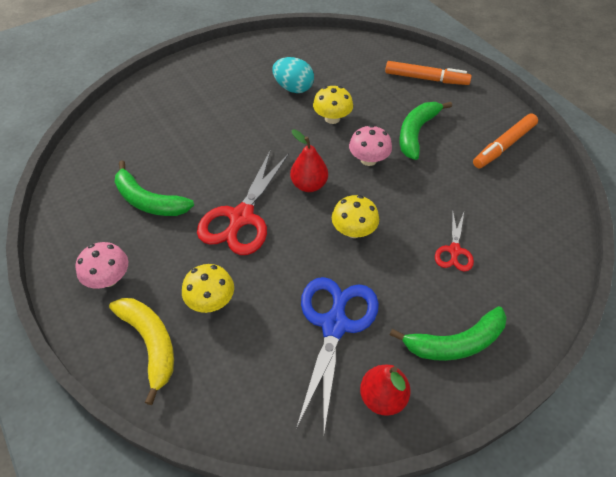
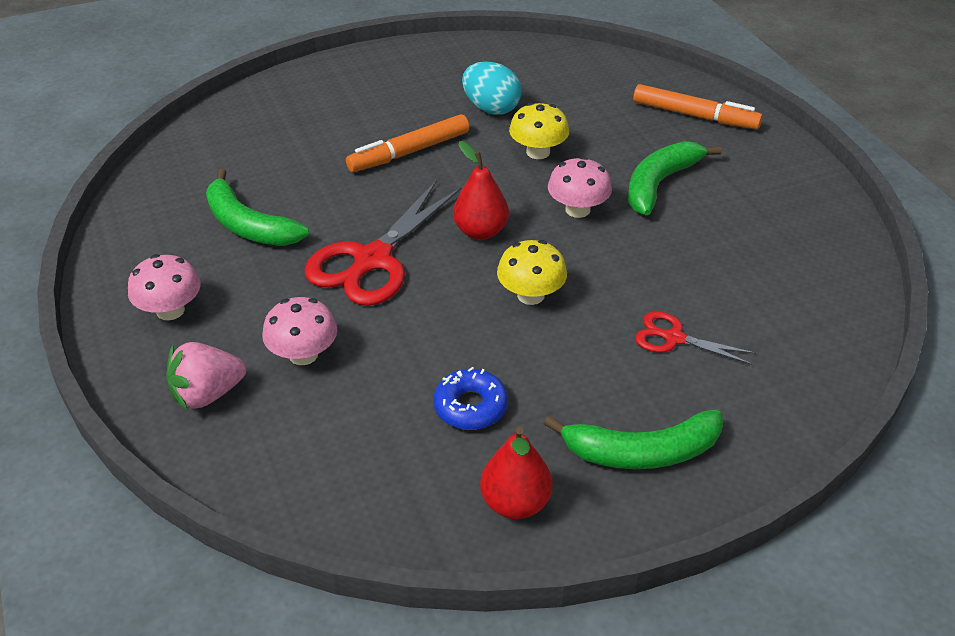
camera: 10 degrees right, 10 degrees down
yellow banana [109,298,174,405] -> pink strawberry [167,342,246,410]
yellow mushroom [182,264,234,313] -> pink mushroom [262,297,337,365]
blue scissors [296,277,379,432] -> blue donut [433,367,508,430]
red scissors [435,210,474,272] -> red scissors turned 90 degrees clockwise [635,311,756,365]
orange marker [473,114,538,168] -> orange marker moved to [346,114,469,172]

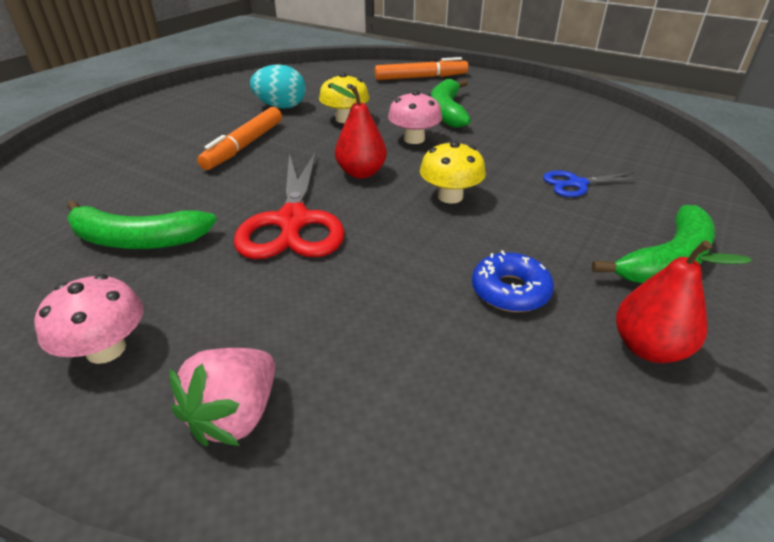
camera: 35 degrees left, 5 degrees down
pink mushroom [262,297,337,365] -> none
red scissors [635,311,756,365] -> blue scissors [543,170,643,197]

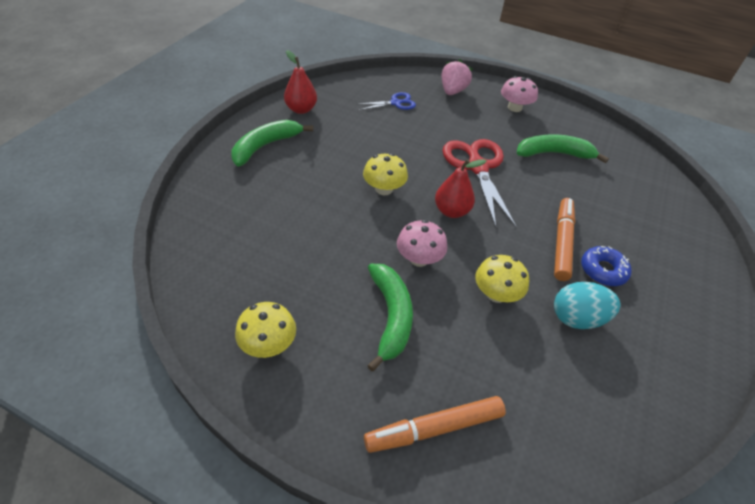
camera: 170 degrees right, 10 degrees up
blue donut [472,250,554,312] -> blue donut moved to [581,246,632,286]
blue scissors [543,170,643,197] -> blue scissors moved to [356,92,416,110]
none -> yellow mushroom [235,302,296,358]

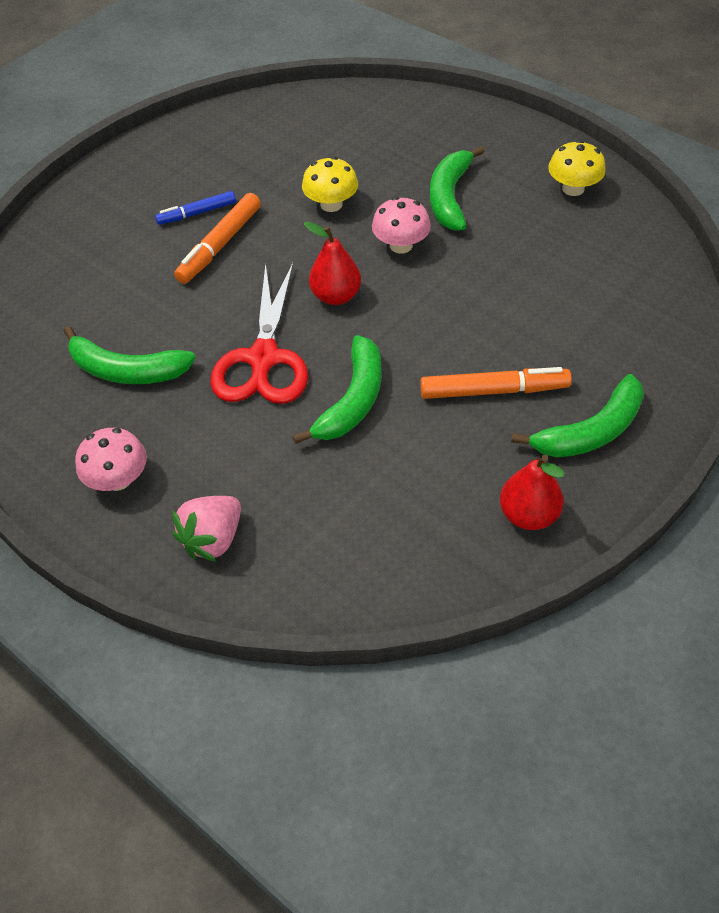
camera: 160 degrees left, 5 degrees up
blue scissors [356,92,416,110] -> none
yellow mushroom [363,153,408,195] -> none
orange marker [364,396,506,453] -> orange marker moved to [420,367,572,399]
turquoise egg [554,282,621,329] -> none
blue donut [581,246,632,286] -> blue marker [155,191,236,225]
none -> green banana [292,335,382,444]

